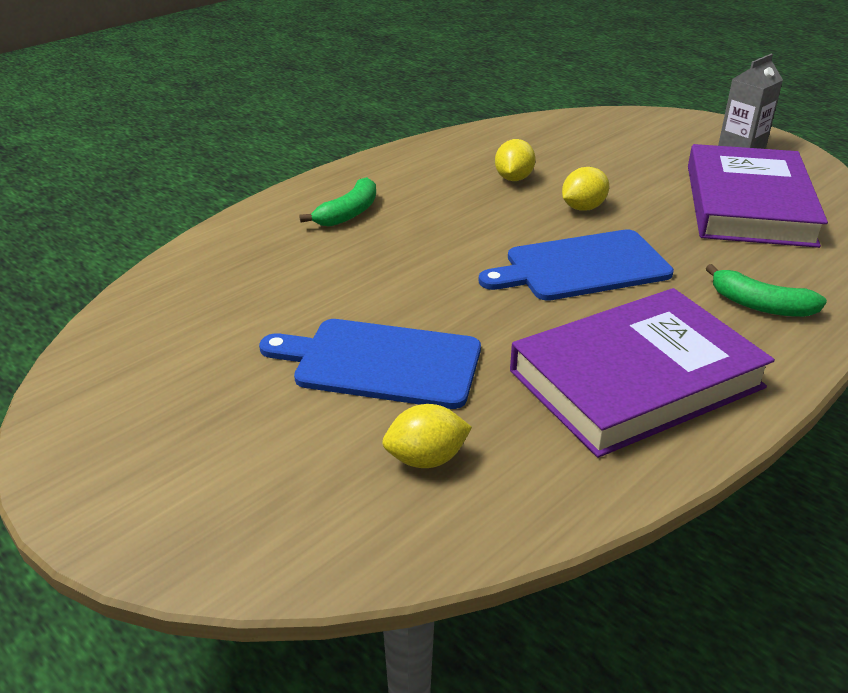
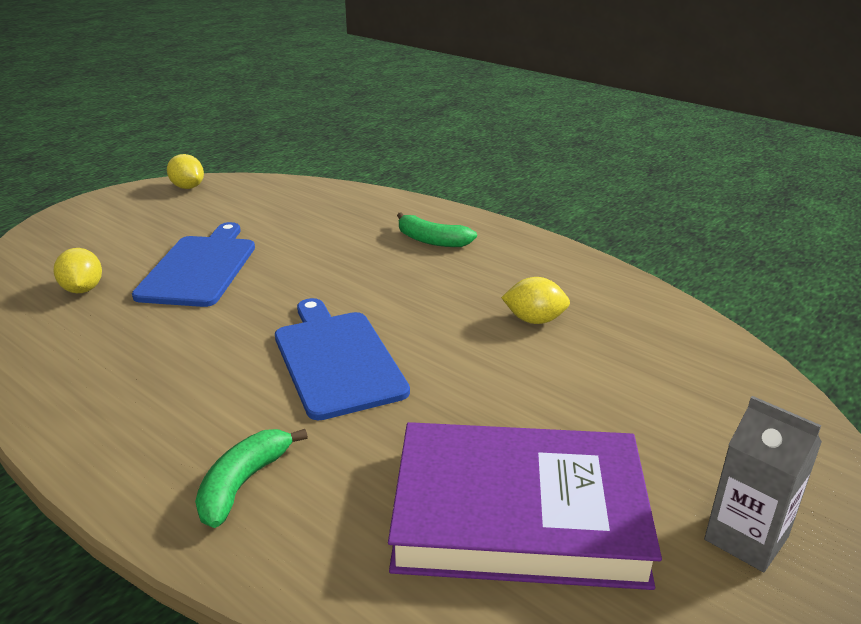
camera: 85 degrees right, 5 degrees down
purple book [510,288,775,458] -> none
yellow lemon [562,167,609,211] -> yellow lemon moved to [167,154,204,189]

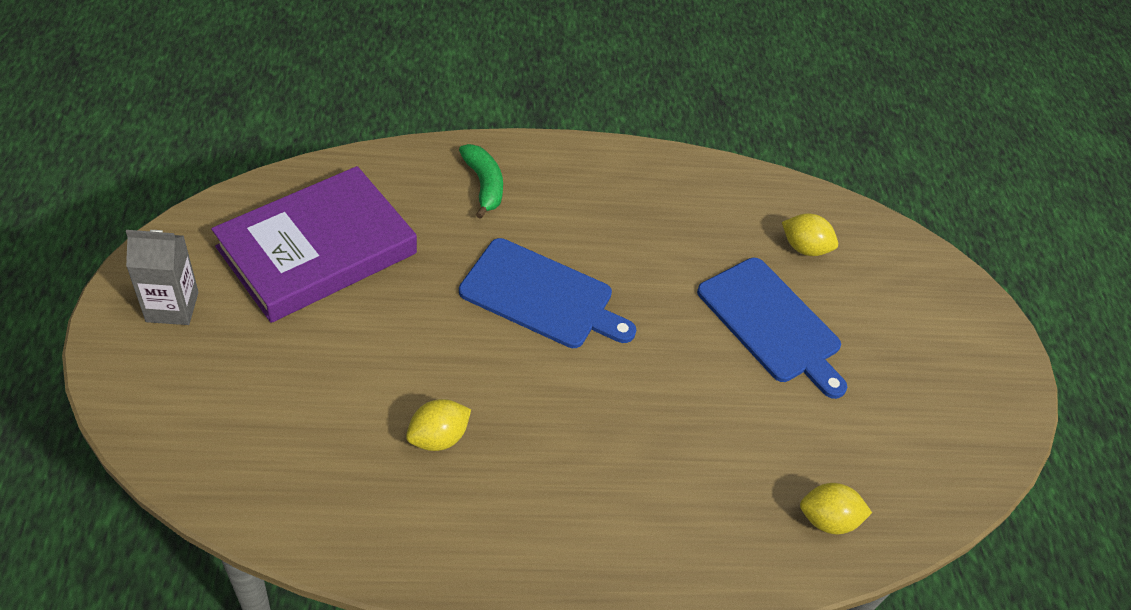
camera: 130 degrees right, 20 degrees up
yellow lemon [167,154,204,189] -> yellow lemon moved to [800,483,872,534]
green banana [397,212,477,247] -> none

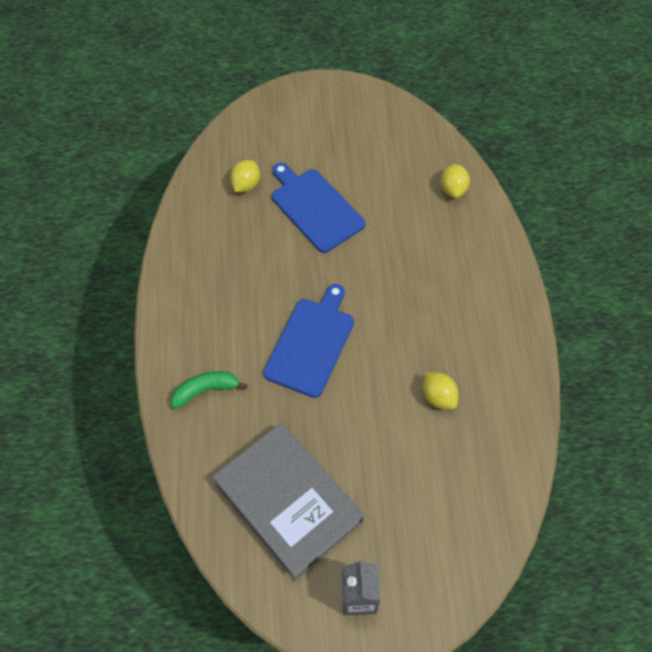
camera: 85 degrees left, 10 degrees up
purple book [211,166,417,323] -> grey book [212,423,364,580]
blue cutting board [697,258,847,399] -> blue cutting board turned 90 degrees counterclockwise [272,163,365,253]

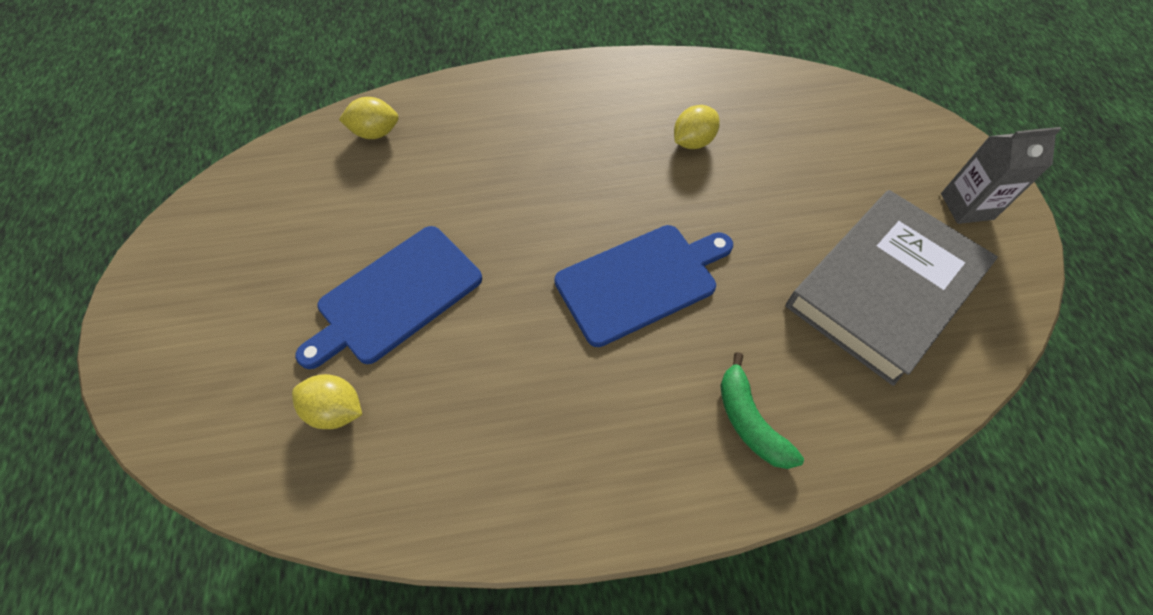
camera: 95 degrees left, 0 degrees up
blue cutting board [263,284,354,398] -> blue cutting board turned 135 degrees clockwise [554,225,733,347]

